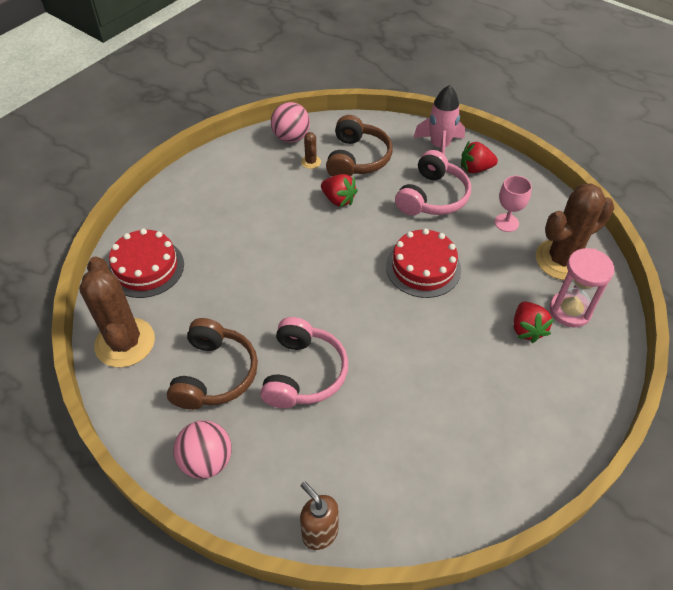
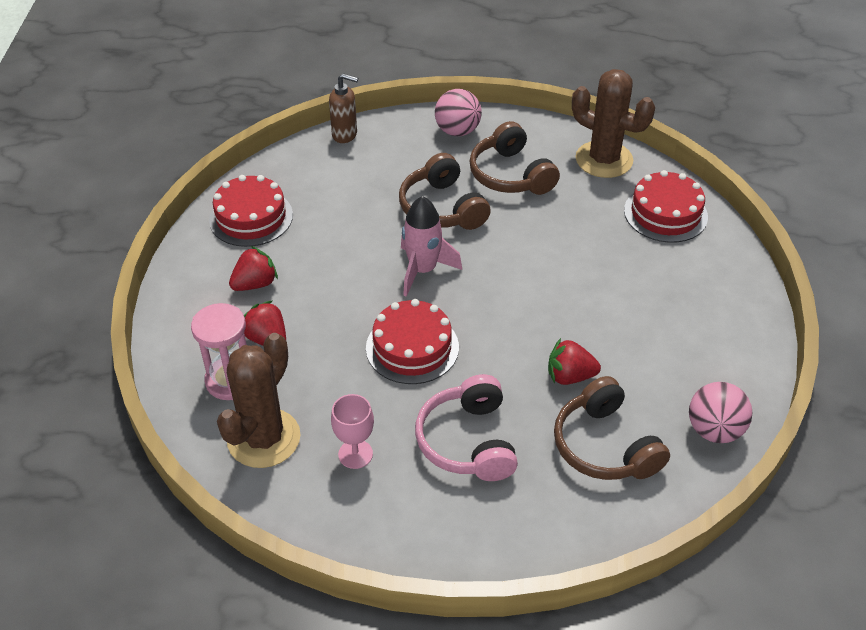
camera: 145 degrees right, 5 degrees down
pink headphones [260,317,348,408] -> brown headphones [399,153,491,230]
brown cactus [301,132,321,169] -> none
pink rocket [414,85,465,155] -> pink rocket moved to [401,196,462,297]
red strawberry [461,142,498,173] -> red strawberry moved to [229,246,278,291]
none -> red cake [209,175,293,247]

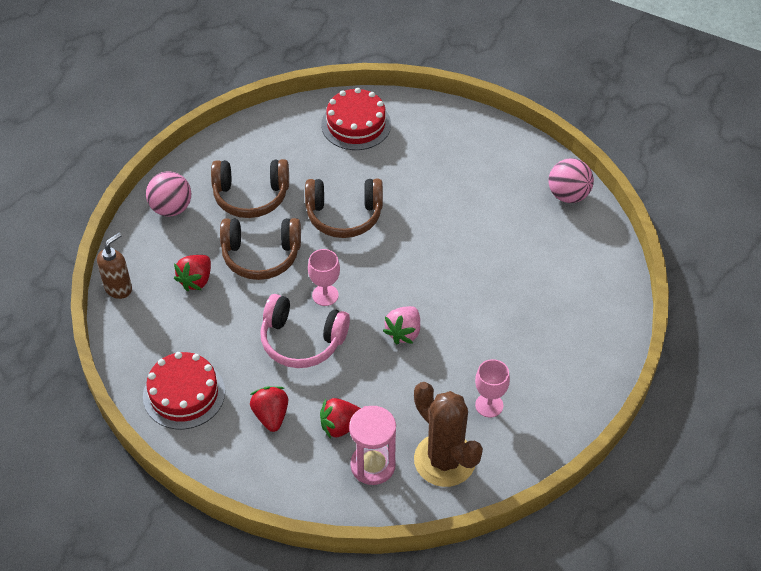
camera: 65 degrees left, 5 degrees up
red cake [366,299,459,384] -> pink strawberry [383,306,420,345]
pink rocket [401,196,462,297] -> pink goblet [308,249,340,306]
pink headphones [415,374,518,481] -> pink headphones moved to [260,294,350,368]
red strawberry [548,338,601,385] -> red strawberry moved to [174,255,211,292]
brown headphones [554,376,670,480] -> brown headphones moved to [305,179,383,238]
brown cactus [572,69,655,178] -> none

